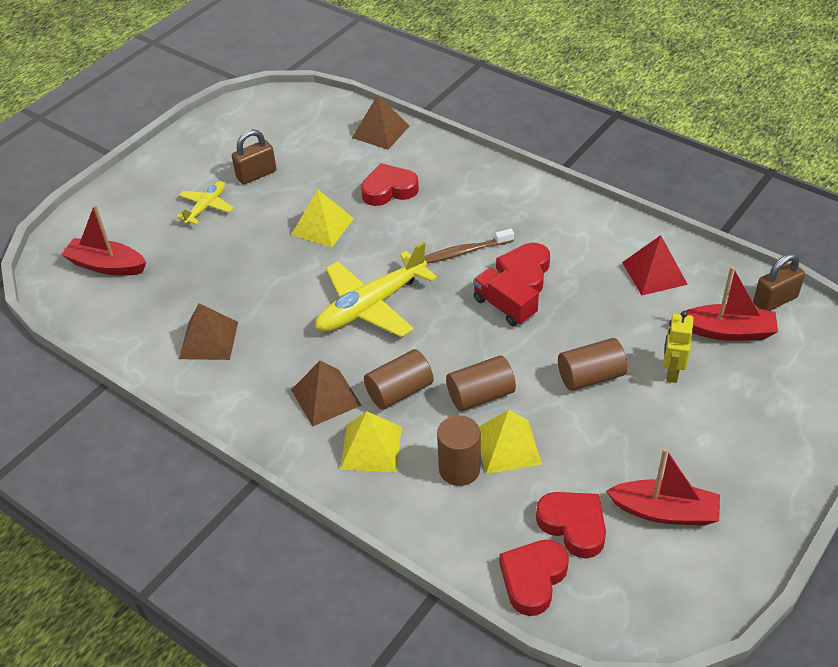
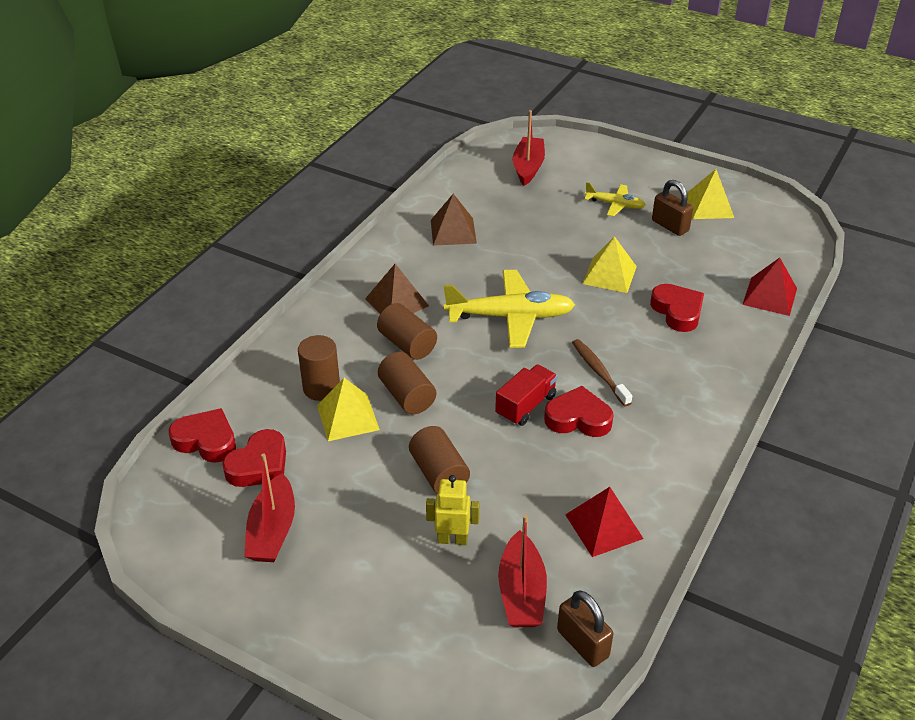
camera: 80 degrees right, 5 degrees down
yellow plane [315,242,437,337] -> yellow plane turned 135 degrees clockwise [444,270,575,348]
yellow pyramid [340,411,402,472] -> yellow pyramid moved to [687,169,734,219]
brown pyramid [352,95,409,150] -> red pyramid [742,258,797,316]

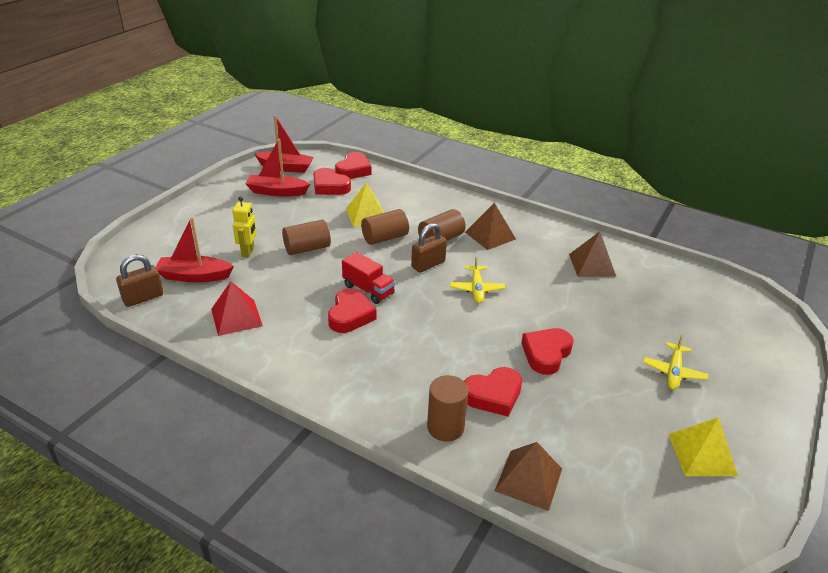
camera: 90 degrees right, 5 degrees down
brown cylinder [298,335,340,401] -> brown cylinder moved to [427,375,469,442]
yellow plane [444,270,575,348] -> yellow plane [450,256,505,303], size x0.54
red boat [513,110,545,186] -> red boat moved to [254,115,314,173]
brown toothbrush [572,339,632,406] -> none
yellow pyramid [583,236,637,293] -> red heart [521,328,574,375]
brown padlock [652,180,693,236] -> brown padlock moved to [411,223,447,273]
red pyramid [742,258,797,316] -> brown pyramid [495,442,562,511]

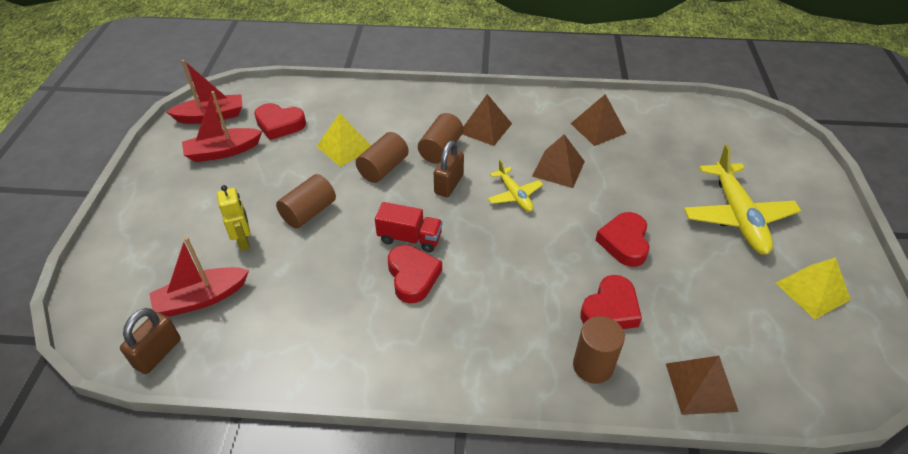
camera: 25 degrees left, 10 degrees up
red pyramid [211,281,263,336] -> none
red heart [335,152,371,179] -> none
yellow plane [643,334,708,390] -> yellow plane [684,145,801,255], size x1.85
none -> brown pyramid [532,134,585,188]

